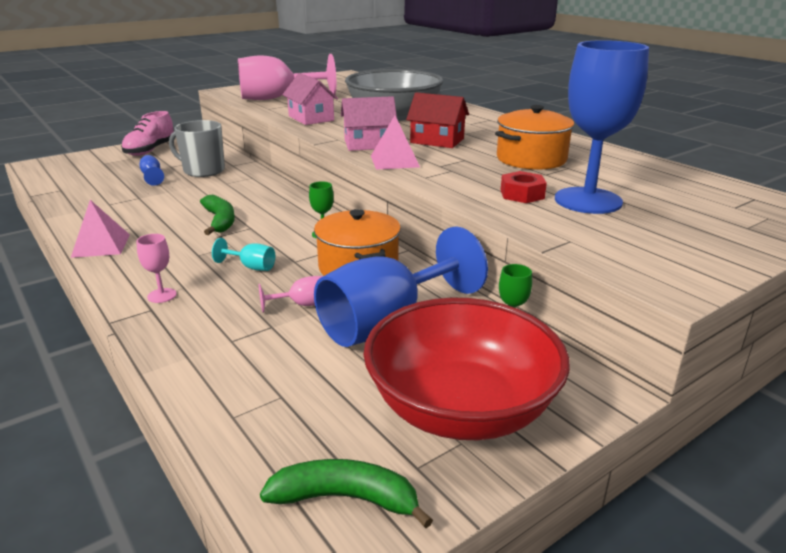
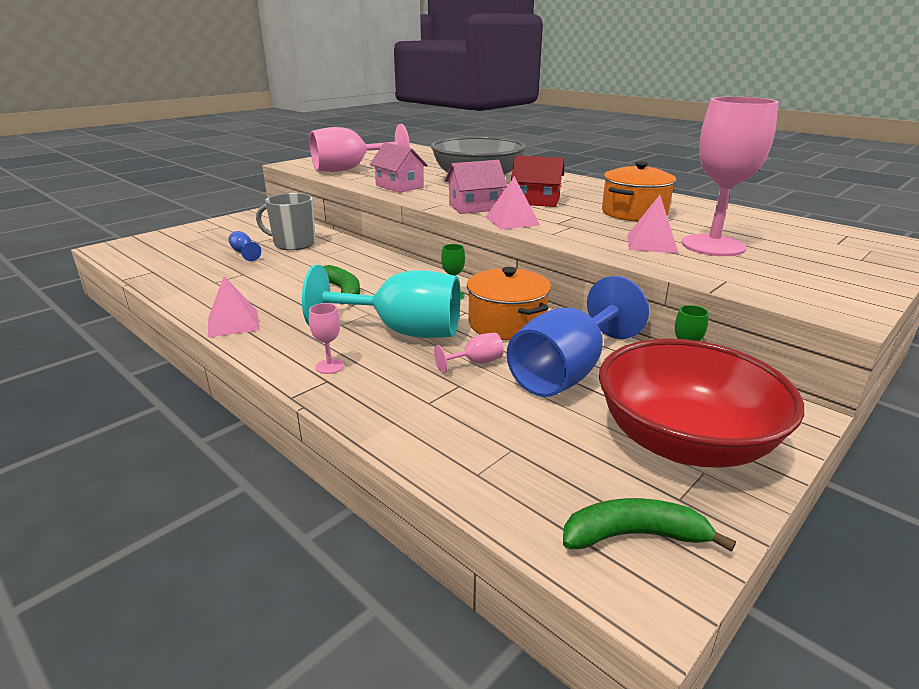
camera: 10 degrees left, 0 degrees up
pink shoe [121,111,174,156] -> none
turquoise goblet [212,238,275,271] -> turquoise goblet [302,265,461,338], size x2.48
red nut [501,171,547,203] -> pink pyramid [627,195,678,253]
blue goblet [555,40,649,214] -> pink goblet [682,97,779,256]

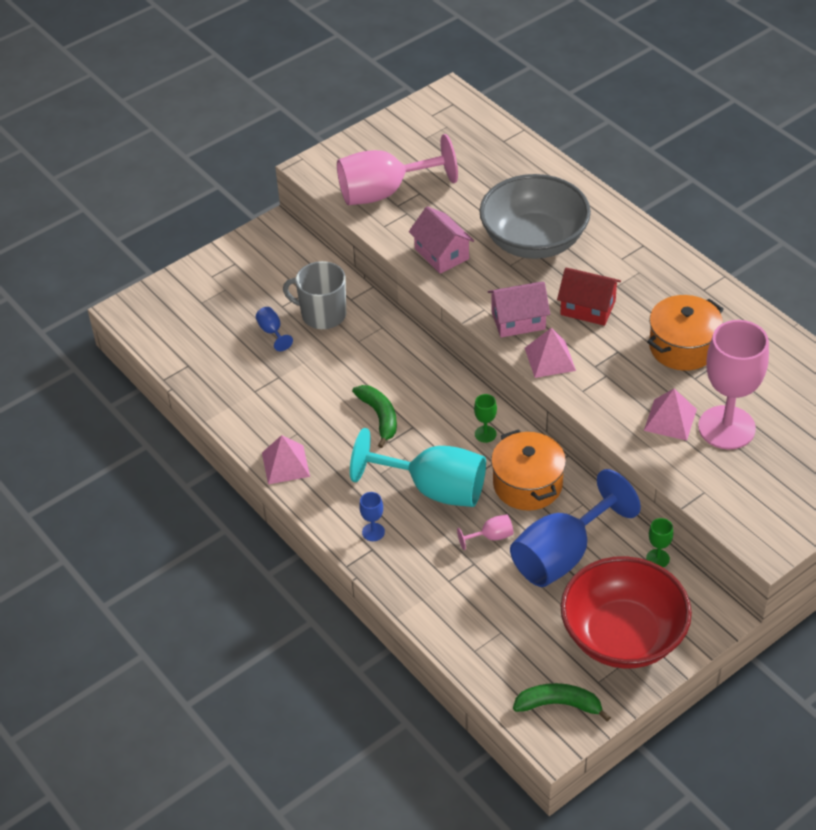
camera: 10 degrees right, 20 degrees up
pink goblet [309,303,344,374] -> blue goblet [359,492,385,541]

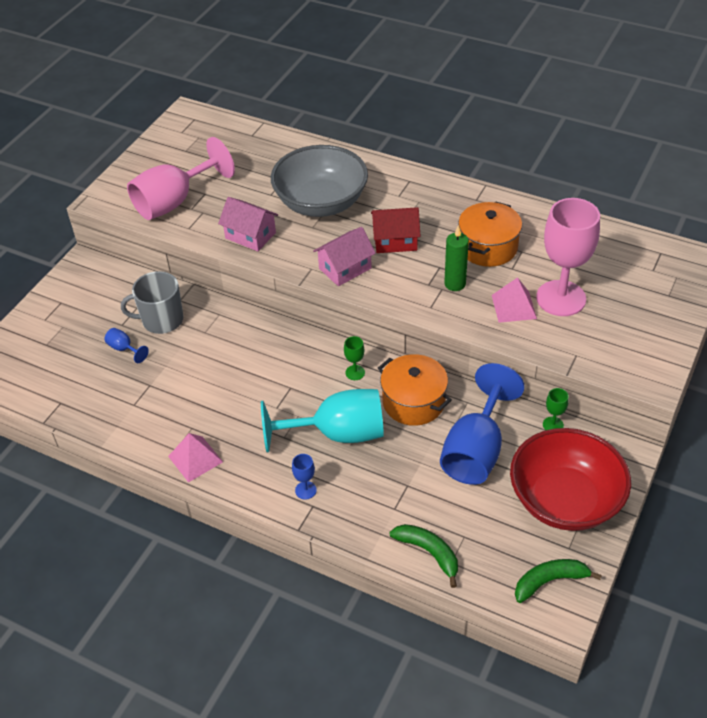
camera: 25 degrees left, 0 degrees up
green banana [352,385,397,448] -> green banana moved to [389,524,458,588]
pink goblet [457,514,514,550] -> none
pink pyramid [525,328,576,378] -> none
none -> green candle [444,225,469,291]

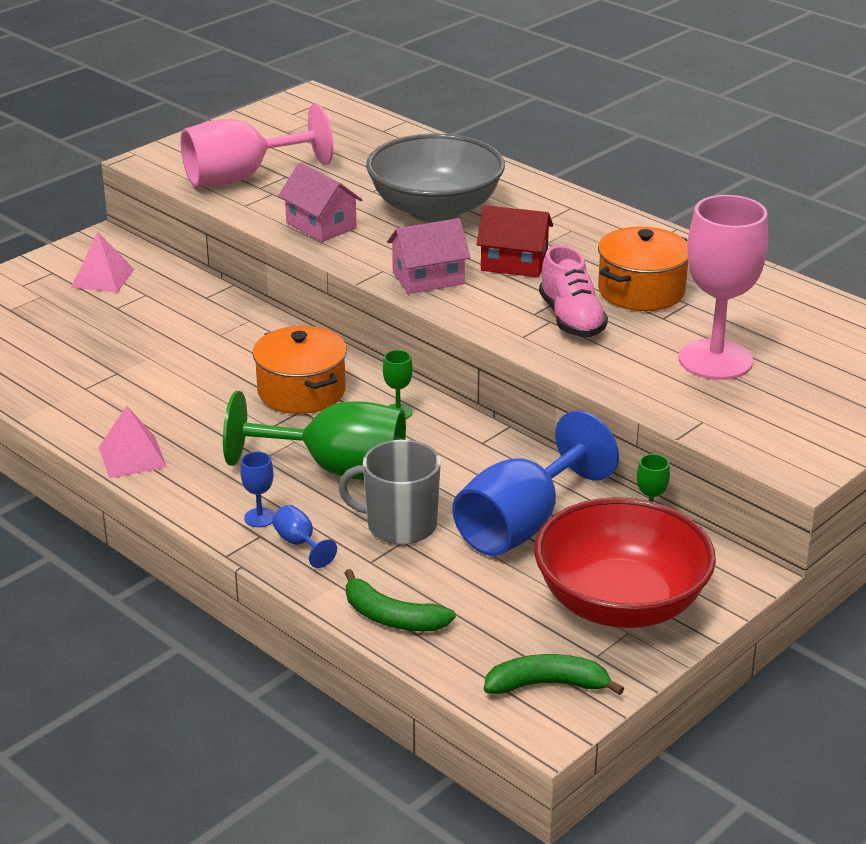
camera: 15 degrees right, 15 degrees down
blue goblet [105,328,149,363] -> blue goblet moved to [272,505,337,568]
grey mug [121,271,183,334] -> grey mug moved to [338,440,441,545]
turquoise goblet [261,389,384,452] -> green goblet [223,391,406,480]
orange pot [378,354,452,426] -> orange pot moved to [253,326,347,414]
green banana [389,524,458,588] -> green banana turned 150 degrees clockwise [345,569,456,631]
green candle [444,225,469,291] -> pink shoe [539,245,608,337]
pink pyramid [492,277,537,323] -> pink pyramid moved to [71,231,134,293]

